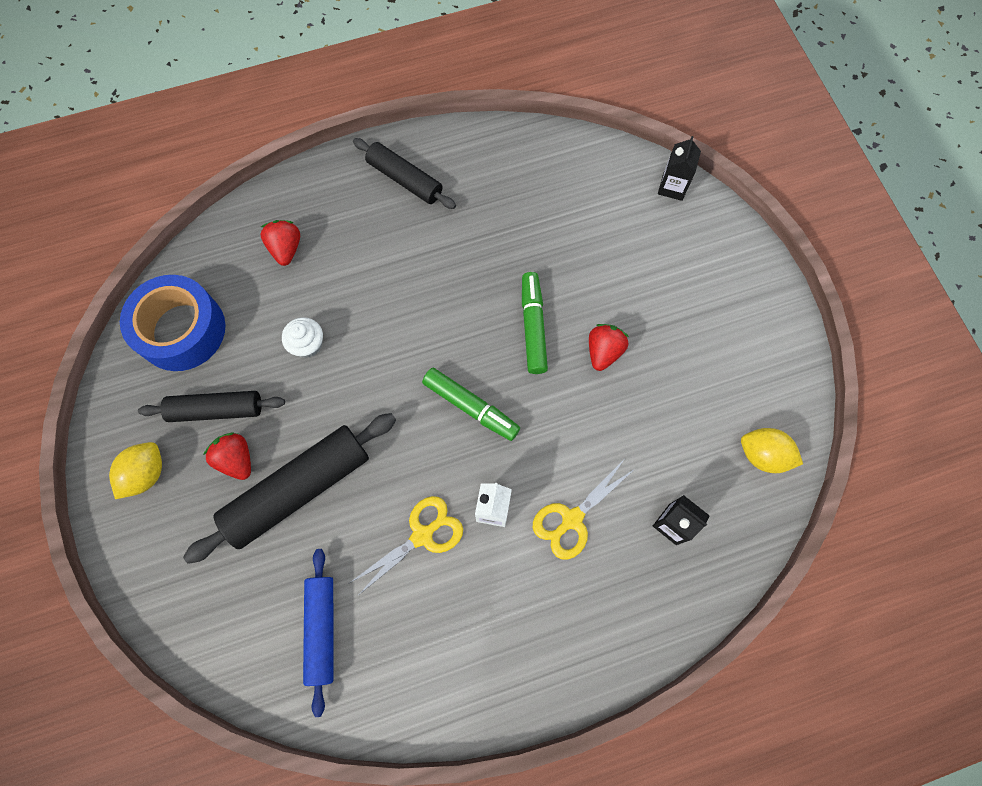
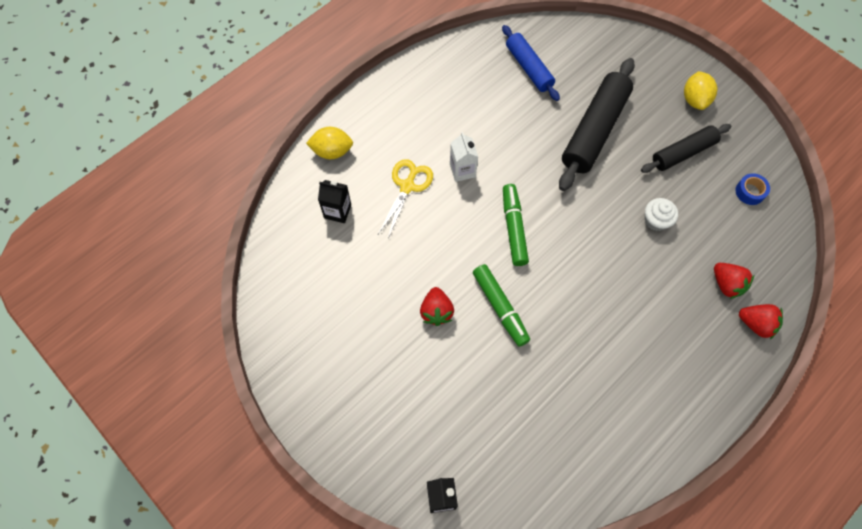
camera: 155 degrees right, 5 degrees down
blue tape [120,275,225,371] -> blue tape [736,173,770,205], size x0.42
red strawberry [203,432,251,480] -> red strawberry moved to [739,304,783,339]
yellow scissors [350,496,463,594] -> none
black rolling pin [353,138,456,209] -> none
green marker [422,368,520,441] -> green marker turned 75 degrees clockwise [503,184,529,266]
yellow lemon [741,428,803,473] -> yellow lemon moved to [306,127,353,159]

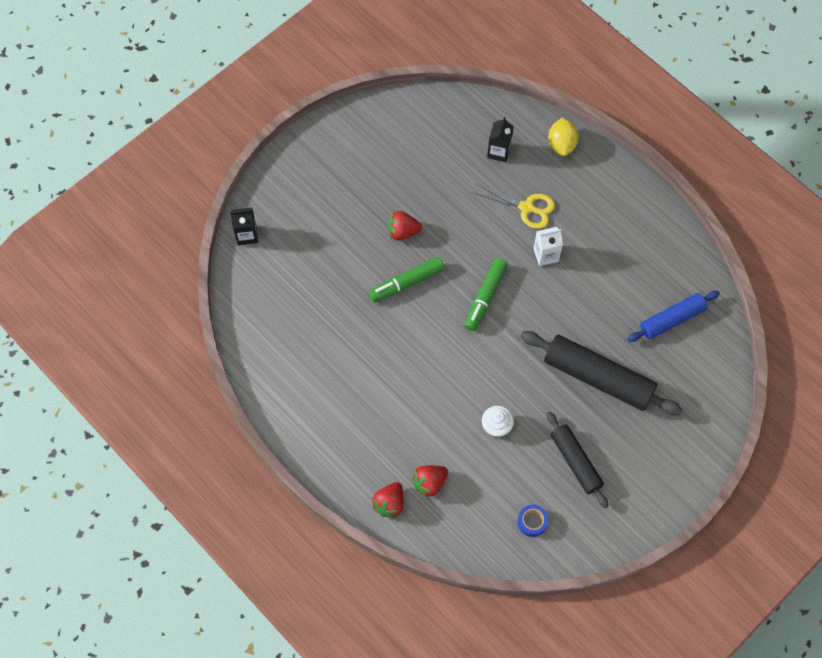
camera: 90 degrees right, 0 degrees up
green marker [503,184,529,266] -> green marker turned 120 degrees clockwise [464,258,508,331]
yellow lemon [684,71,717,110] -> none

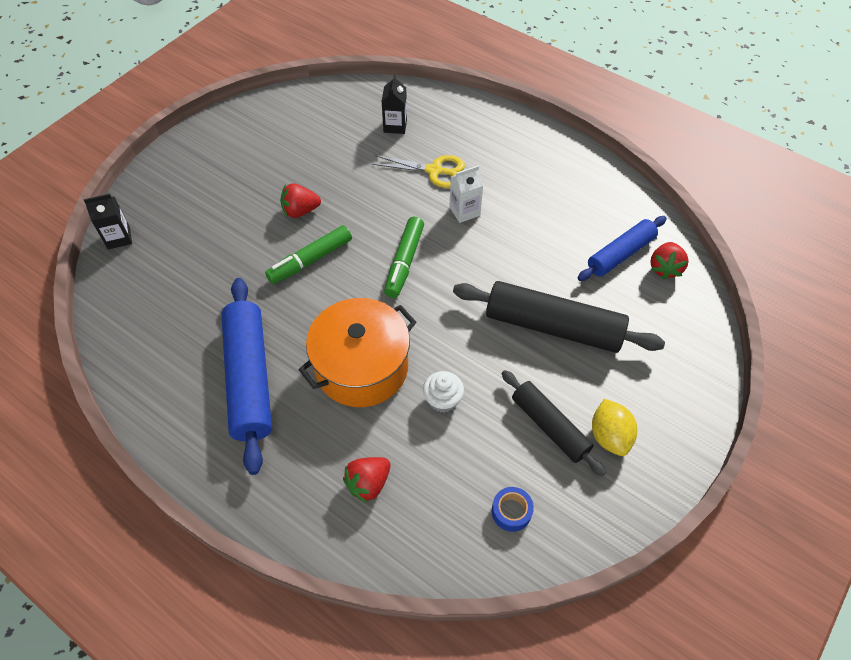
camera: 10 degrees left, 10 degrees down
red strawberry [372,482,404,519] -> red strawberry moved to [650,242,689,279]
yellow lemon [548,118,579,156] -> yellow lemon moved to [592,399,637,456]
none -> blue rolling pin [221,278,272,475]
none -> orange pot [298,298,416,407]

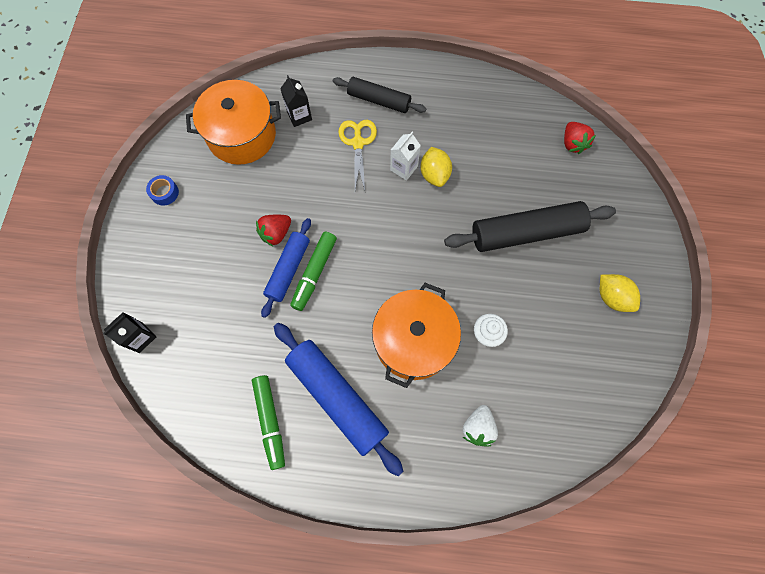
camera: 30 degrees left, 15 degrees up
red strawberry [343,457,390,503] -> white strawberry [463,405,498,446]
yellow scissors [372,155,465,188] -> yellow scissors turned 75 degrees counterclockwise [338,120,377,191]
green marker [384,217,424,298] -> green marker moved to [252,375,285,470]
blue tape [492,487,534,532] -> blue tape moved to [146,175,179,206]
black rolling pin [502,370,606,476] -> black rolling pin moved to [333,77,426,113]
blue rolling pin [578,216,667,281] -> blue rolling pin moved to [261,218,311,318]
none -> orange pot [186,80,281,165]
none -> yellow lemon [421,147,452,187]

